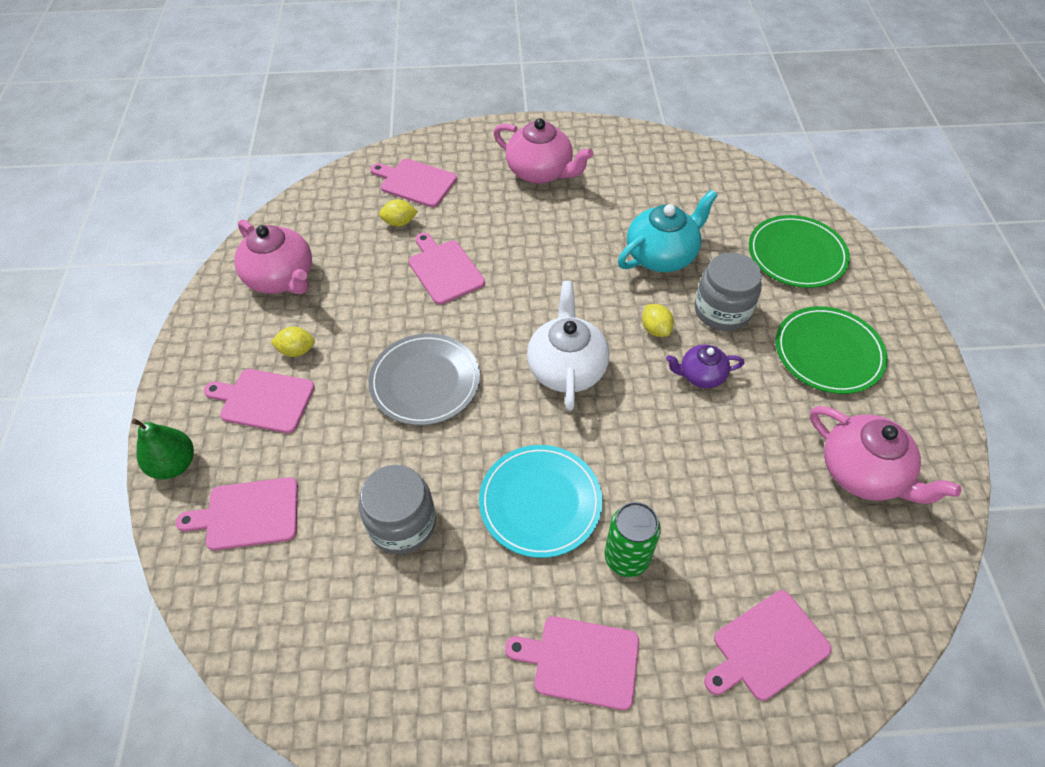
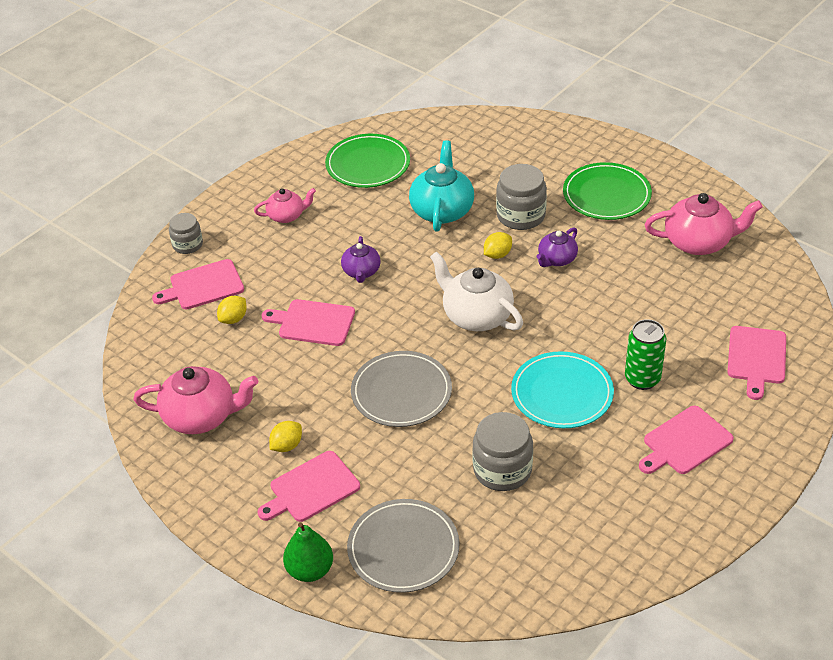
camera: 45 degrees left, 10 degrees down
pink cutting board [176,477,298,550] -> grey plate [347,499,460,593]
pink teapot [493,118,594,184] -> pink teapot [254,188,316,223], size x0.58
yellow lemon [642,304,674,337] -> yellow lemon turned 60 degrees counterclockwise [484,232,512,259]
green plate [749,215,850,288] -> green plate moved to [325,134,410,188]
none -> grey jar [169,213,203,254]
none -> purple teapot [341,236,381,283]

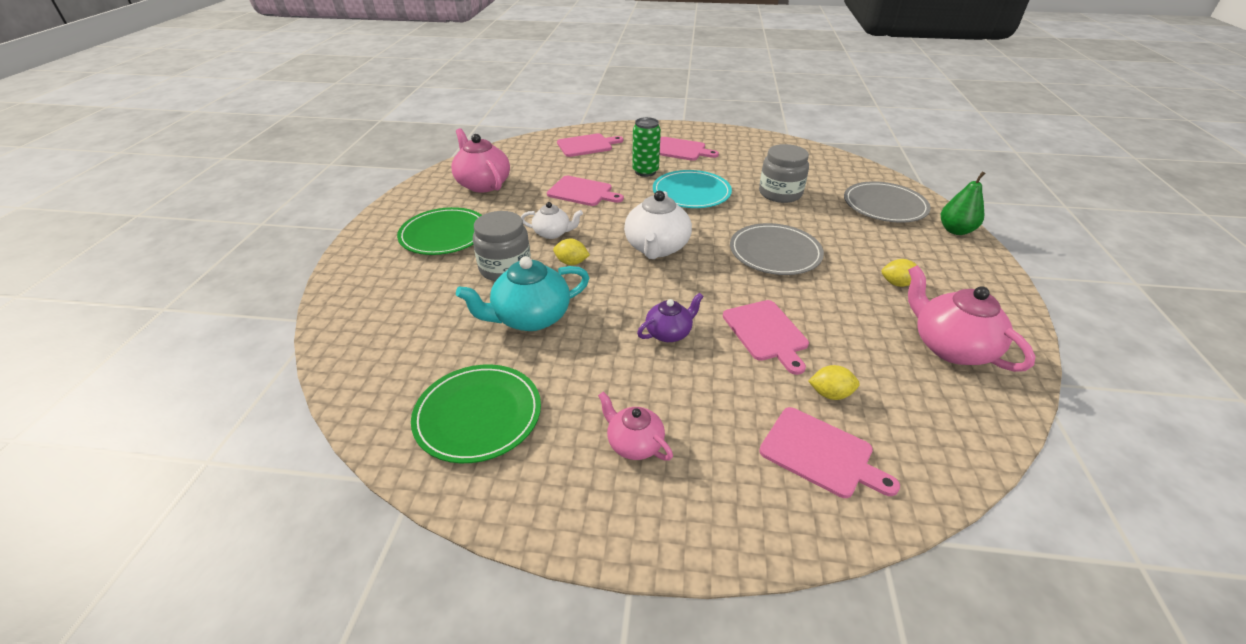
camera: 125 degrees left, 5 degrees down
grey jar [169,213,203,254] -> none
pink cutting board [258,451,360,522] -> pink cutting board moved to [547,176,624,206]
purple teapot [537,227,578,267] -> white teapot [521,202,583,239]

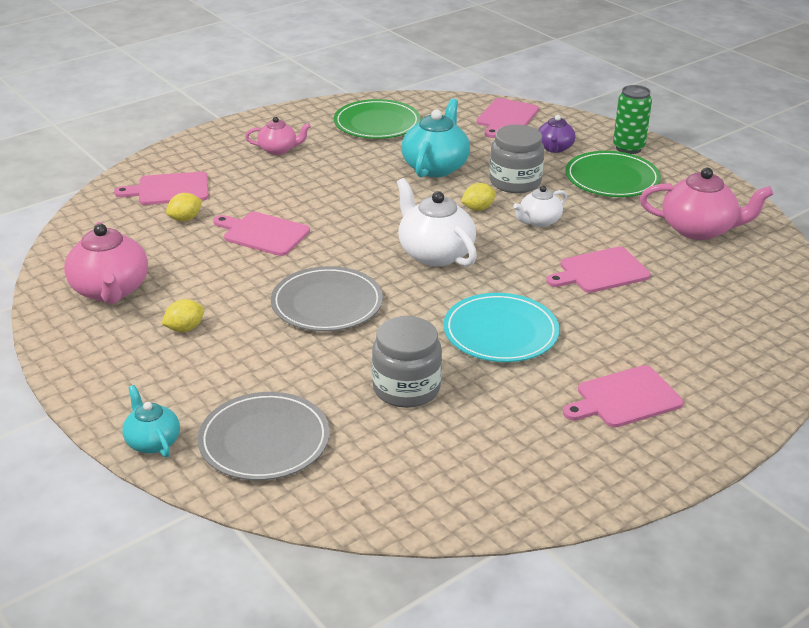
camera: 135 degrees right, 5 degrees down
pink cutting board [557,133,623,157] -> pink cutting board moved to [477,98,539,138]
green can [632,117,661,177] -> green can moved to [613,85,652,154]
purple teapot [637,293,704,342] -> purple teapot moved to [538,115,575,153]
pink teapot [908,265,1036,372] -> pink teapot turned 60 degrees clockwise [64,222,148,304]
green pear [941,171,985,235] -> turquoise teapot [123,385,180,457]

